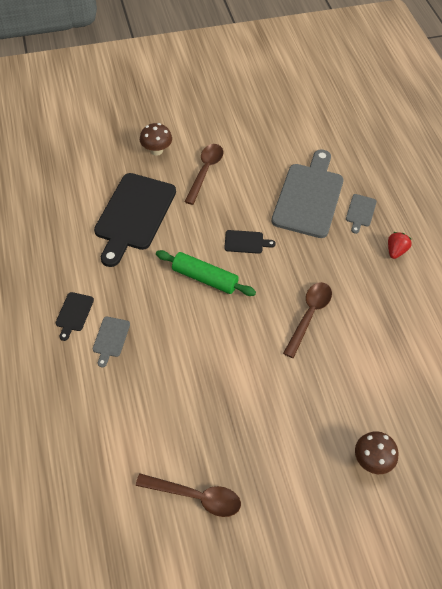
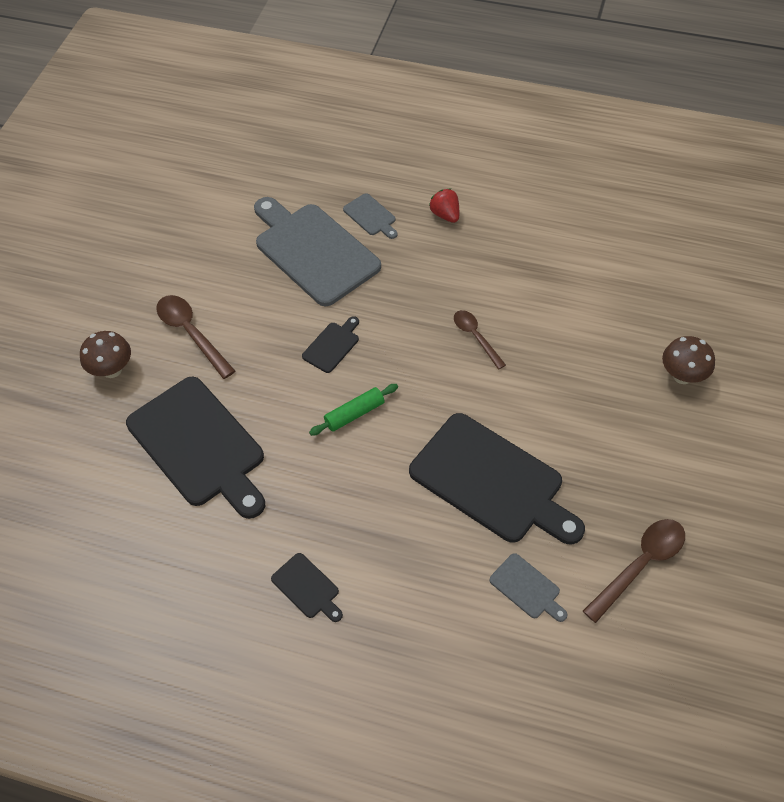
camera: 55 degrees left, 0 degrees up
grey cutting board [93,317,130,367] -> grey cutting board moved to [489,553,567,622]
green rolling pin [156,250,256,296] -> green rolling pin [309,384,398,436], size x0.66
brown spoon [283,282,332,358] -> brown spoon [454,310,506,370], size x0.65
none -> black cutting board [409,413,585,544]

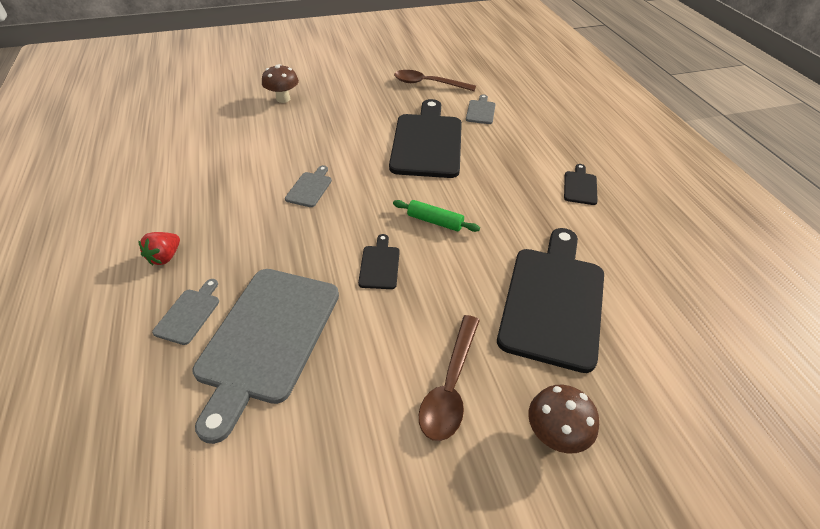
camera: 125 degrees left, 10 degrees down
black cutting board [302,316,359,373] -> black cutting board turned 90 degrees clockwise [358,234,400,289]
brown spoon [454,310,506,370] -> grey cutting board [285,165,332,207]

